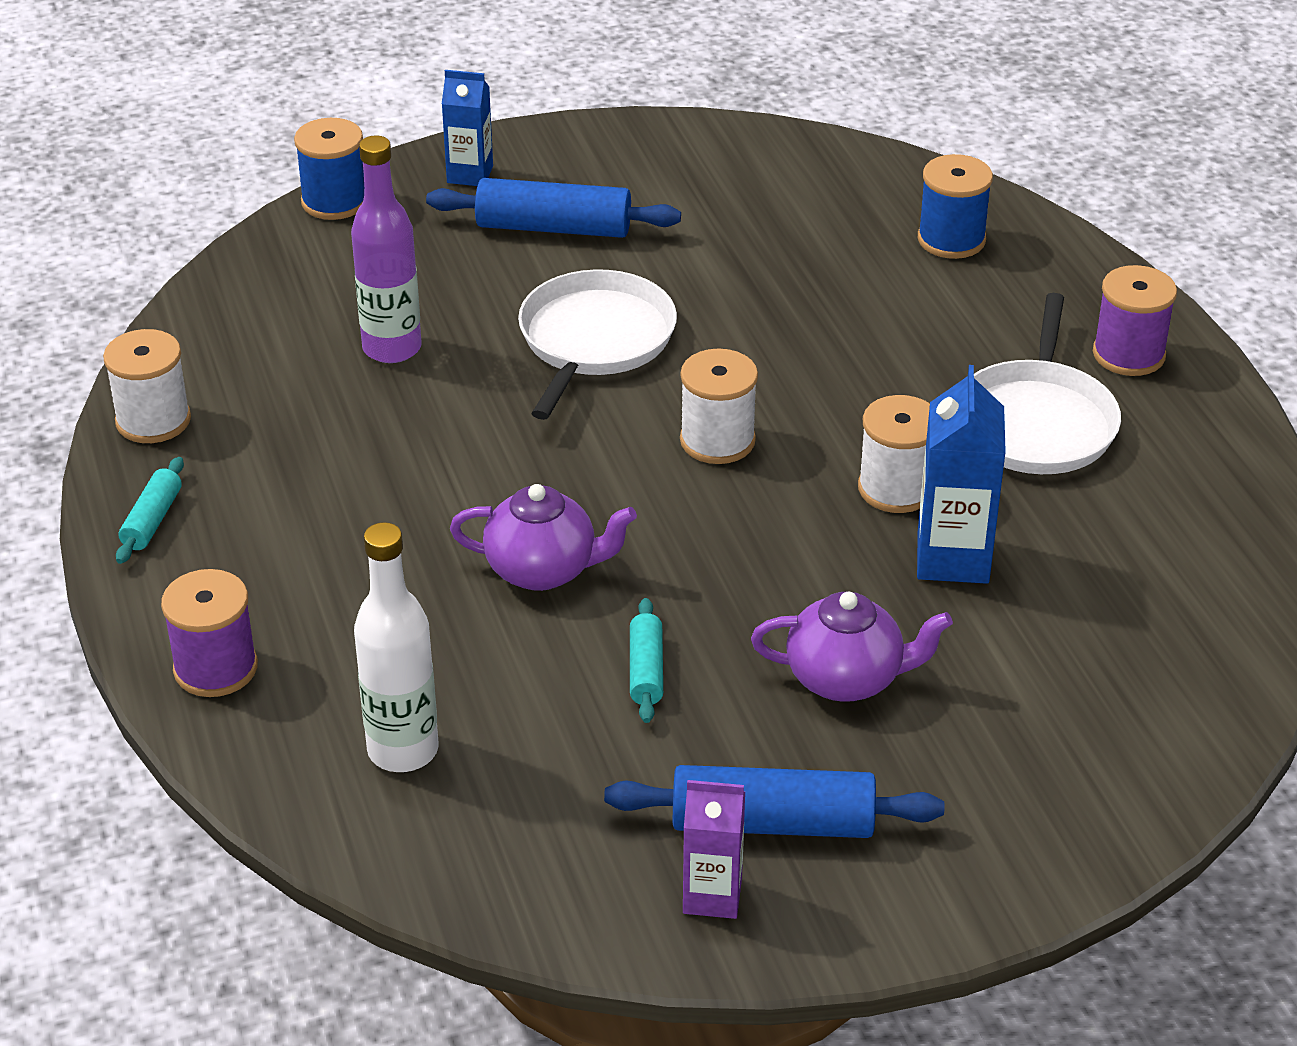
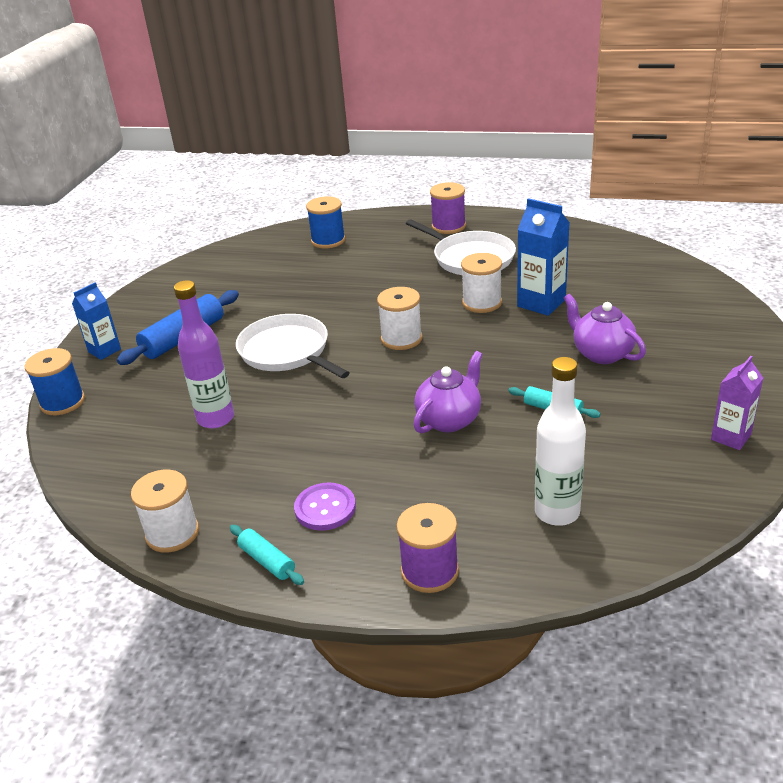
camera: 55 degrees left, 5 degrees down
blue rolling pin [604,765,945,838] -> none
purple teapot [751,592,953,702] -> purple teapot turned 75 degrees counterclockwise [564,294,646,364]
none -> purple button [294,482,356,531]

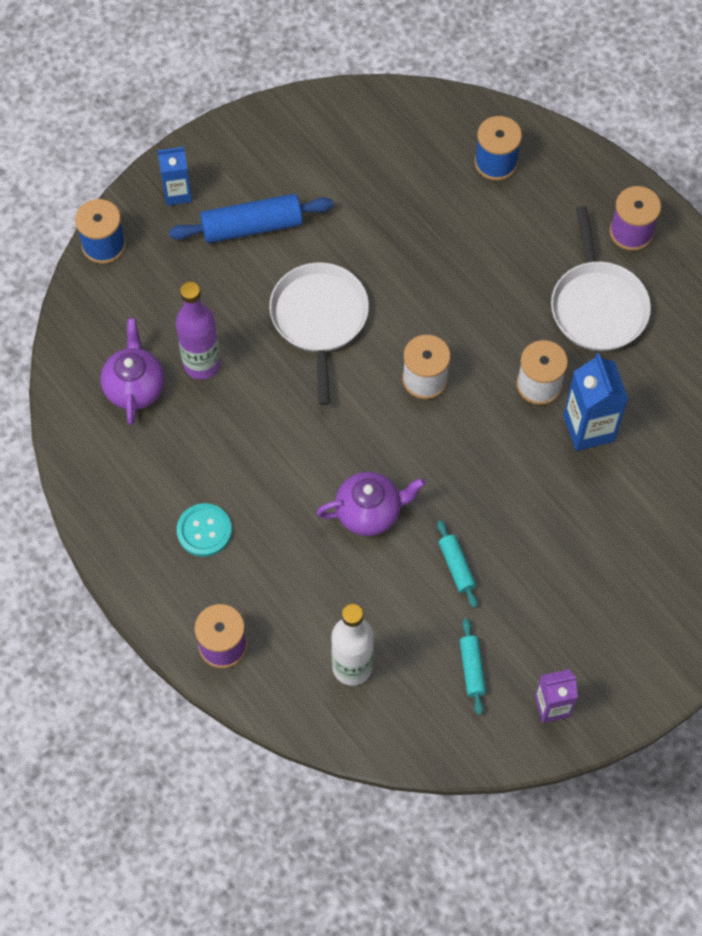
camera: 35 degrees right, 30 degrees up
white spool [131,470,199,553] -> none
turquoise rolling pin [230,525,304,585] -> turquoise rolling pin moved to [460,618,486,715]
purple button [294,482,356,531] -> turquoise button [177,503,232,557]
purple teapot [564,294,646,364] -> purple teapot moved to [100,318,165,425]

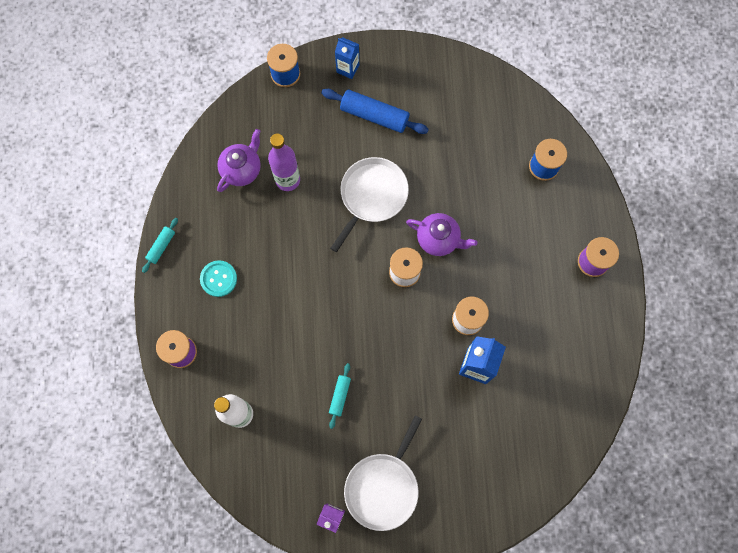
camera: 35 degrees right, 10 degrees up
purple teapot [316,472,426,536] -> purple teapot moved to [406,213,477,256]
turquoise rolling pin [460,618,486,715] -> turquoise rolling pin moved to [142,218,178,273]
white pan [551,206,651,351] -> white pan moved to [344,416,422,531]

